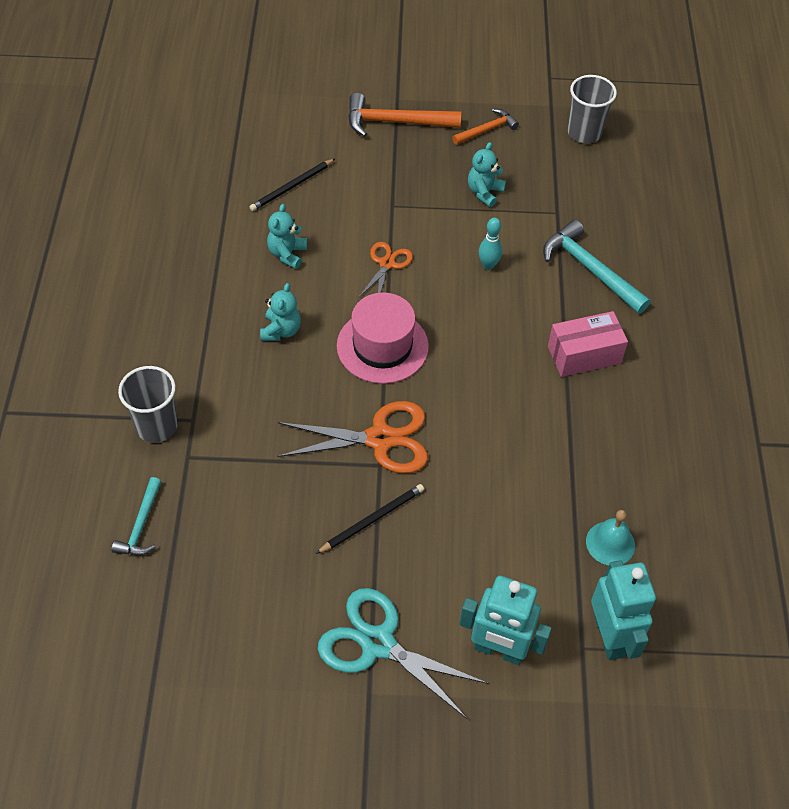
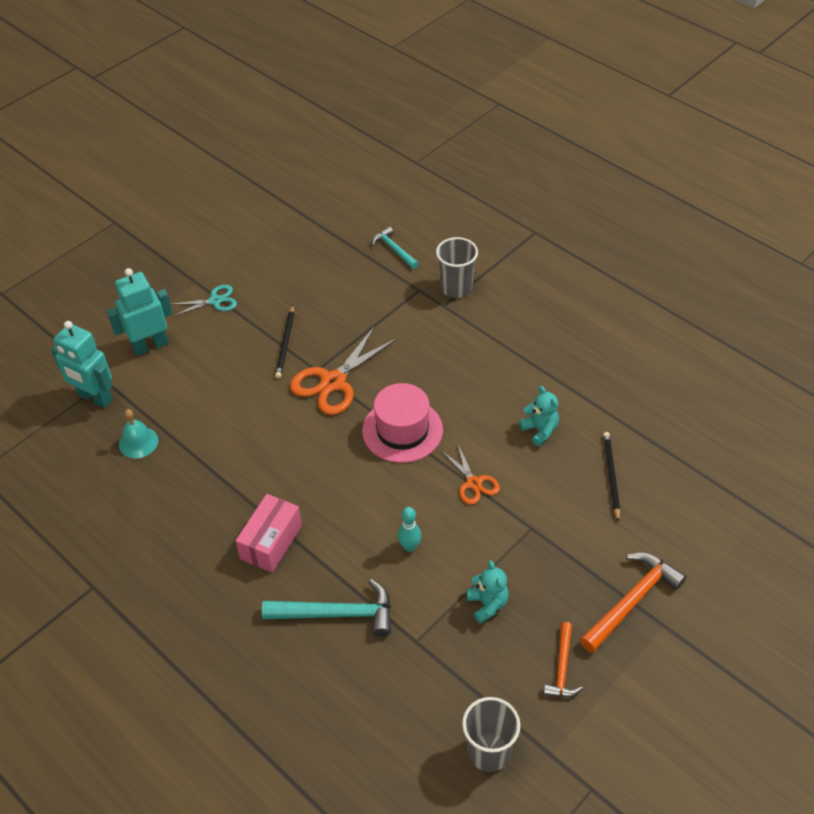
camera: 135 degrees right, 5 degrees down
turquoise teddy bear [260,283,301,341] -> none
turquoise scissors [318,588,488,719] -> turquoise scissors [171,285,237,316], size x0.57

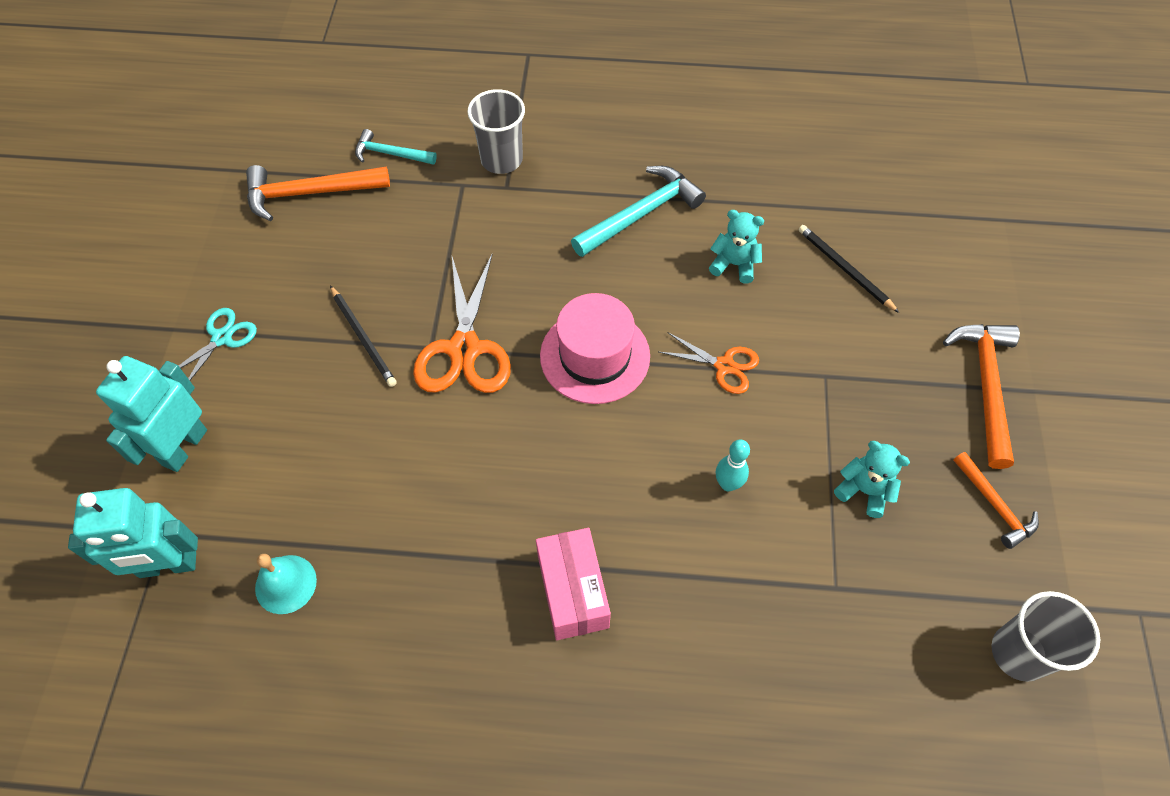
camera: 40 degrees left, 10 degrees up
turquoise hammer [262,579,391,637] -> turquoise hammer moved to [571,166,706,257]
none -> orange hammer [246,165,390,221]

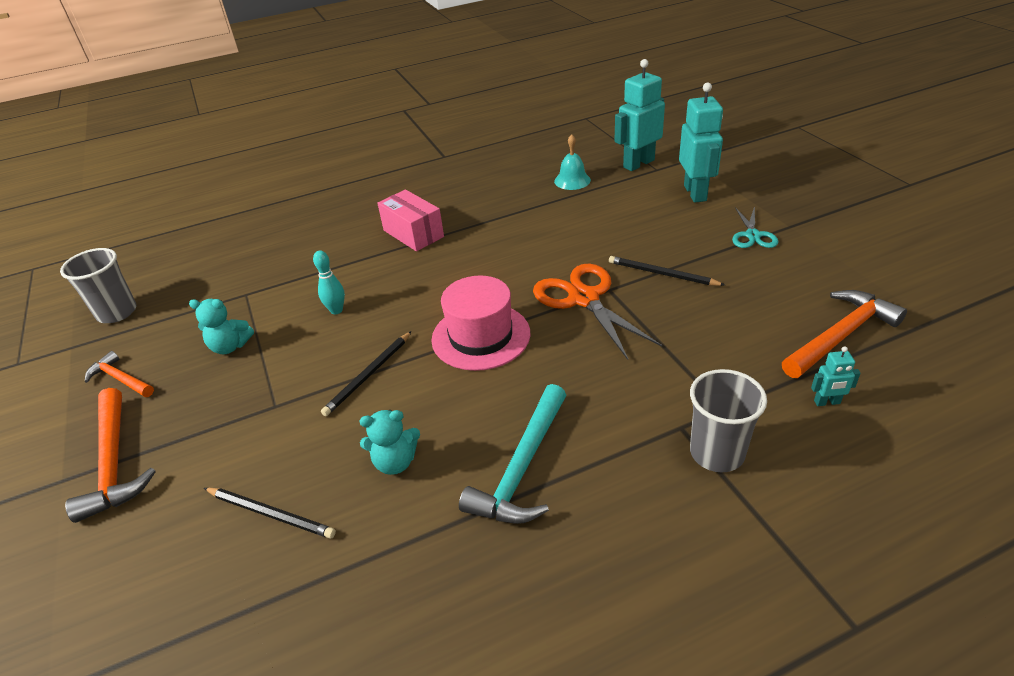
camera: 155 degrees right, 20 degrees down
turquoise hammer [355,129,437,165] -> turquoise robot [811,346,861,406]
orange scissors [659,332,759,394] -> black pencil [321,331,412,416]

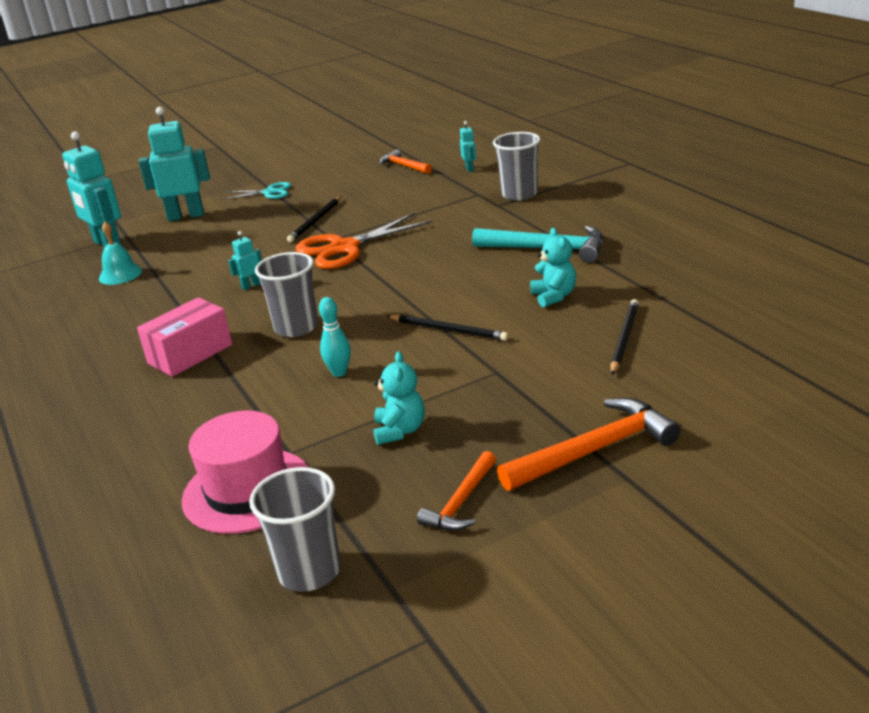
camera: 95 degrees left, 10 degrees down
pink hat [432,276,530,371] -> pink hat moved to [182,411,308,534]
orange hammer [782,290,907,378] -> orange hammer [379,150,432,174], size x0.60
none -> turquoise robot [228,231,262,290]
none -> grey cup [255,252,318,337]

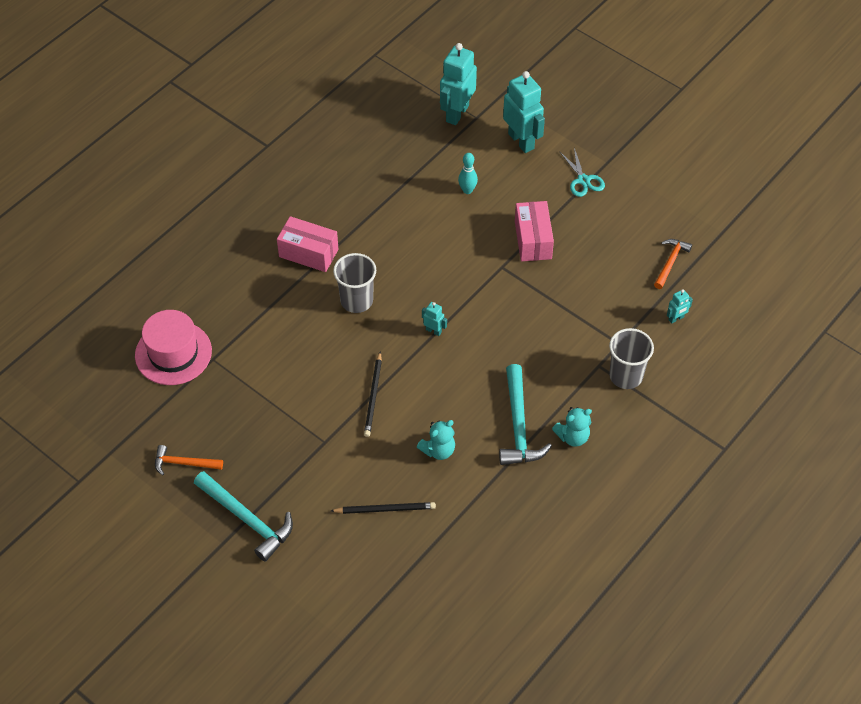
camera: 65 degrees right, 25 degrees up
turquoise bell [99,221,142,285] -> none
turquoise robot [228,231,262,290] -> turquoise robot moved to [422,302,447,336]
grey cup [249,467,341,592] -> none
black pencil [287,196,341,242] -> pink box [515,201,554,261]
orange scissors [295,213,432,269] -> none
turquoise bowling pin [319,297,351,377] -> turquoise bowling pin moved to [458,153,478,194]
turquoise teddy bear [373,352,425,445] -> turquoise teddy bear moved to [552,407,592,447]
orange hammer [497,398,681,491] -> turquoise hammer [194,471,293,562]

